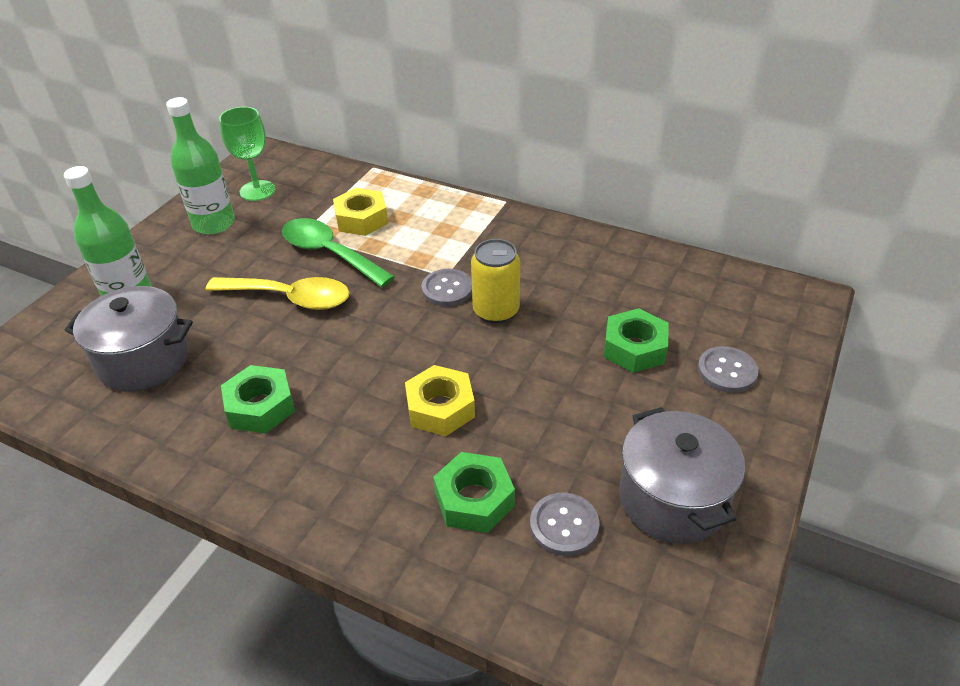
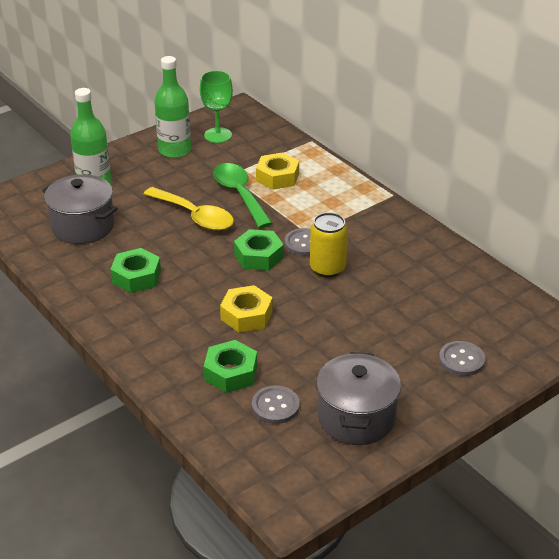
camera: 25 degrees right, 5 degrees down
green nut [604,308,669,373] -> green nut moved to [234,229,284,271]

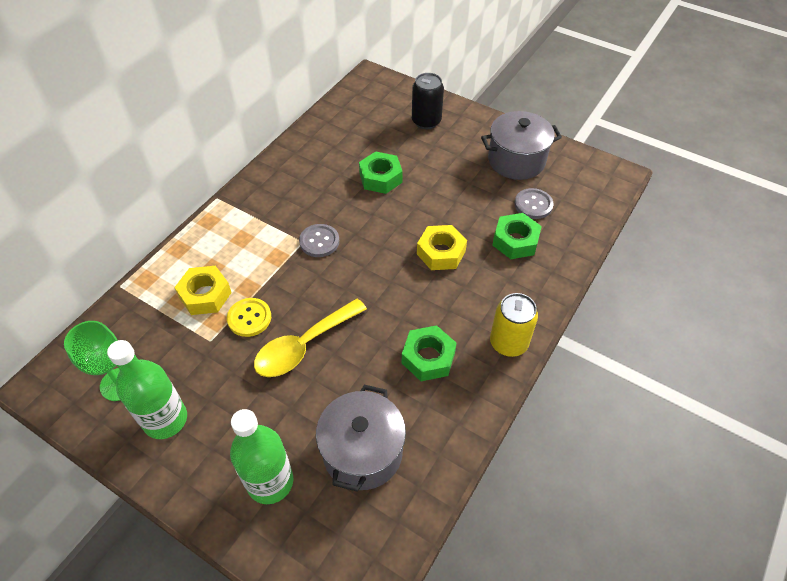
camera: 110 degrees left, 15 degrees up
yellow spoon [144,187,234,231] -> yellow spoon turned 150 degrees counterclockwise [254,298,367,377]
green spoon [213,163,273,228] -> yellow button [227,298,271,337]
green nut [234,229,284,271] -> green nut moved to [359,151,403,194]
yellow can [310,212,348,278] -> yellow can moved to [490,293,538,357]
grey button [439,341,485,376] -> black can [412,73,444,129]

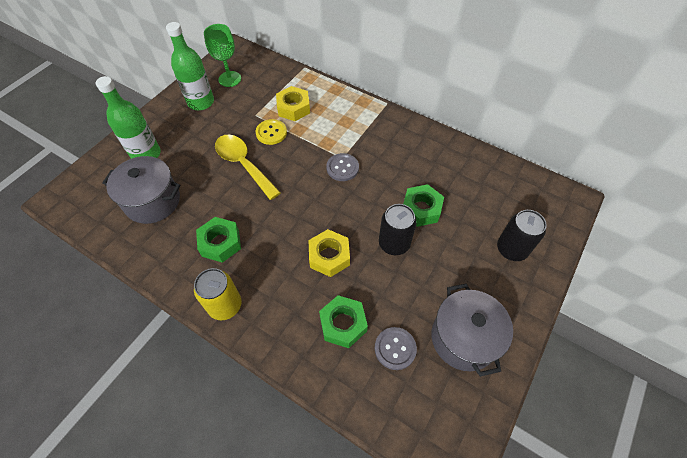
camera: 90 degrees right, 5 degrees up
none -> black can [379,204,417,255]

